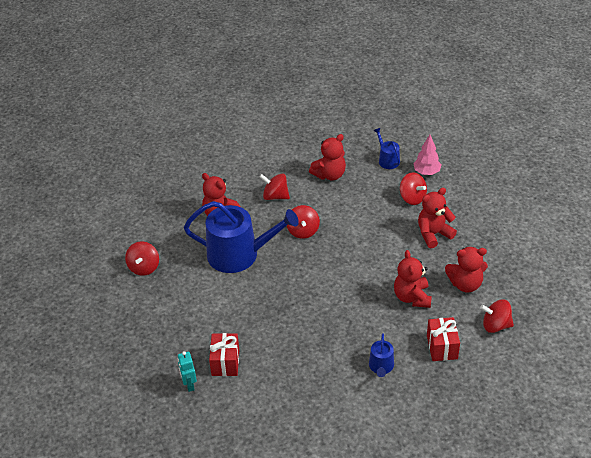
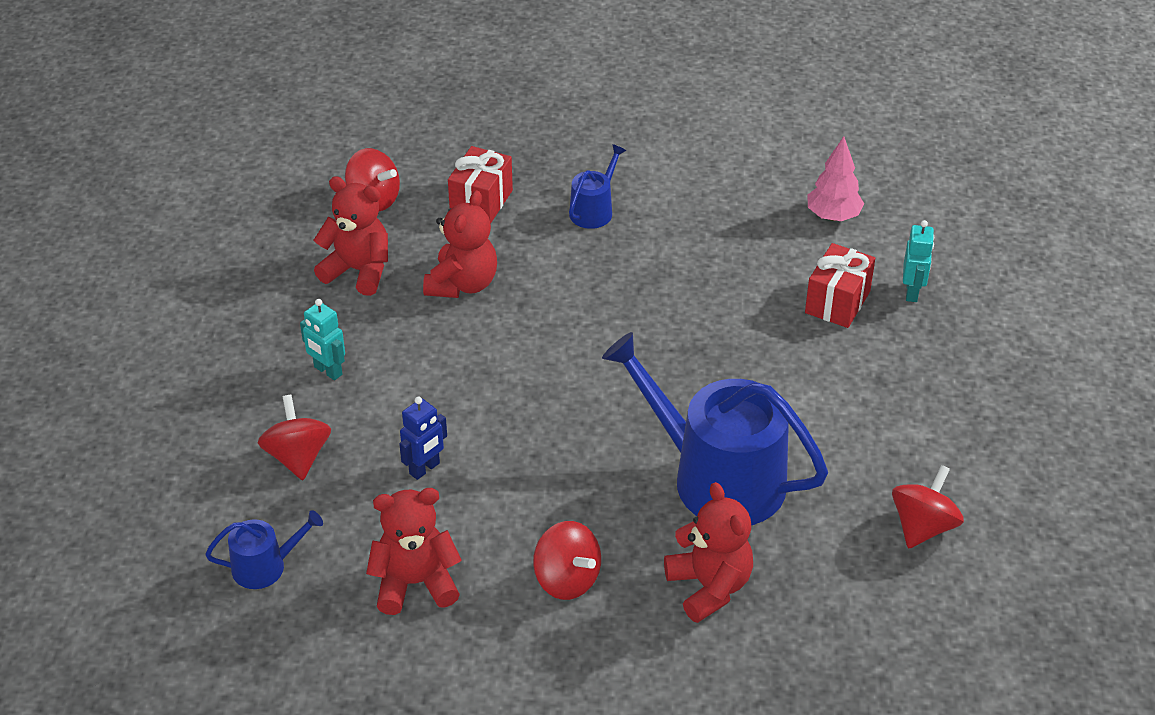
camera: 155 degrees left, 0 degrees up
red spinning top [287,205,320,239] -> none
blue watering can [374,128,400,169] -> blue watering can turned 105 degrees counterclockwise [205,510,323,589]
pink tree [413,135,441,175] -> pink tree moved to [807,136,864,221]
red teddy bear [418,188,457,248] -> turquoise robot [300,299,345,380]
none -> blue robot [399,397,447,480]

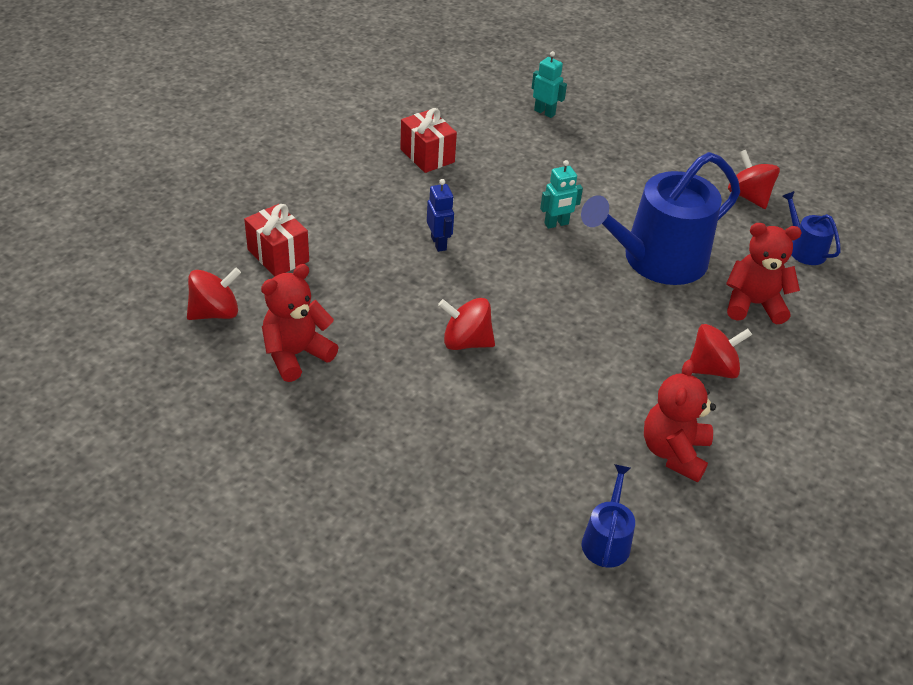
camera: 65 degrees left, 0 degrees up
red spinning top [258,395,331,480] -> red spinning top moved to [438,298,495,350]
turquoise robot [300,299,345,380] -> turquoise robot moved to [540,160,583,229]
blue robot [399,397,447,480] -> blue robot moved to [427,179,454,252]
red teddy bear [423,190,497,298] -> none
blue watering can [569,144,626,229] -> blue watering can moved to [782,191,840,265]
red gift [805,243,875,328] -> red gift moved to [400,108,457,173]
pink tree [807,136,864,221] -> none

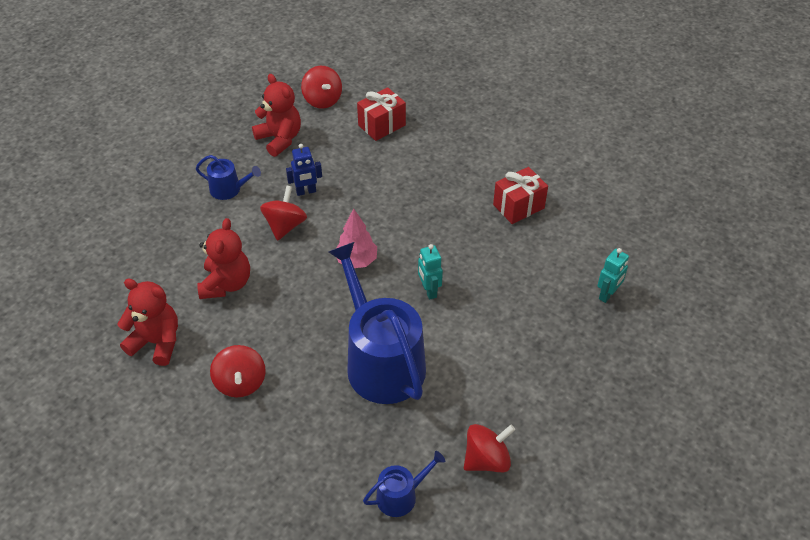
camera: 95 degrees right, 5 degrees up
blue robot [427,179,454,252] -> blue robot moved to [286,144,322,196]
blue watering can [582,464,635,568] -> blue watering can moved to [196,155,261,200]
red teddy bear [726,223,802,324] -> red teddy bear moved to [197,218,250,299]
none -> pink tree [337,208,377,268]

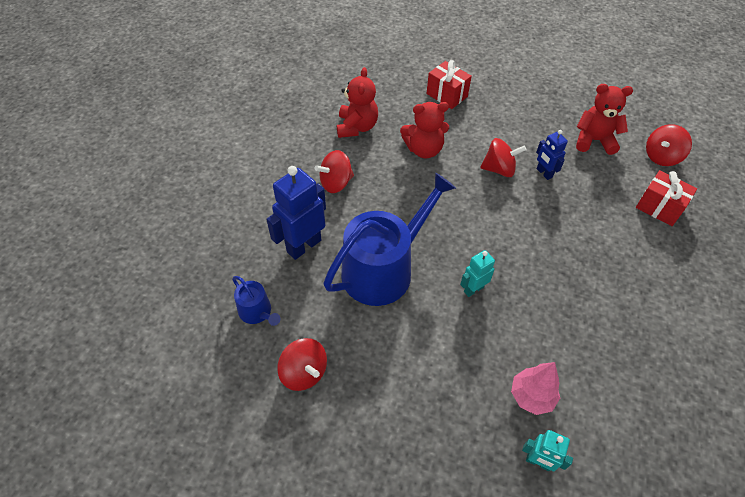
camera: 75 degrees right, 5 degrees up
blue watering can [196,155,261,200] -> none
red teddy bear [252,74,301,157] -> red teddy bear turned 120 degrees counterclockwise [576,84,633,155]
pink tree [337,208,377,268] -> pink tree moved to [511,362,560,415]
red gift [493,167,548,224] -> red gift moved to [426,60,472,109]
none -> blue robot [266,166,326,260]

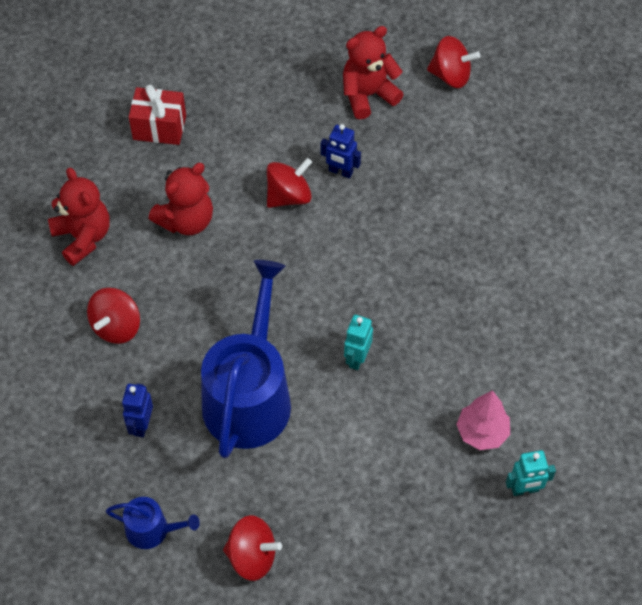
camera: 35 degrees left, 5 degrees up
blue robot [266,166,326,260] -> blue robot [122,383,153,437], size x0.55
red gift [636,170,697,226] -> none
red spinning top [646,124,692,166] -> red spinning top turned 90 degrees counterclockwise [427,36,480,88]

